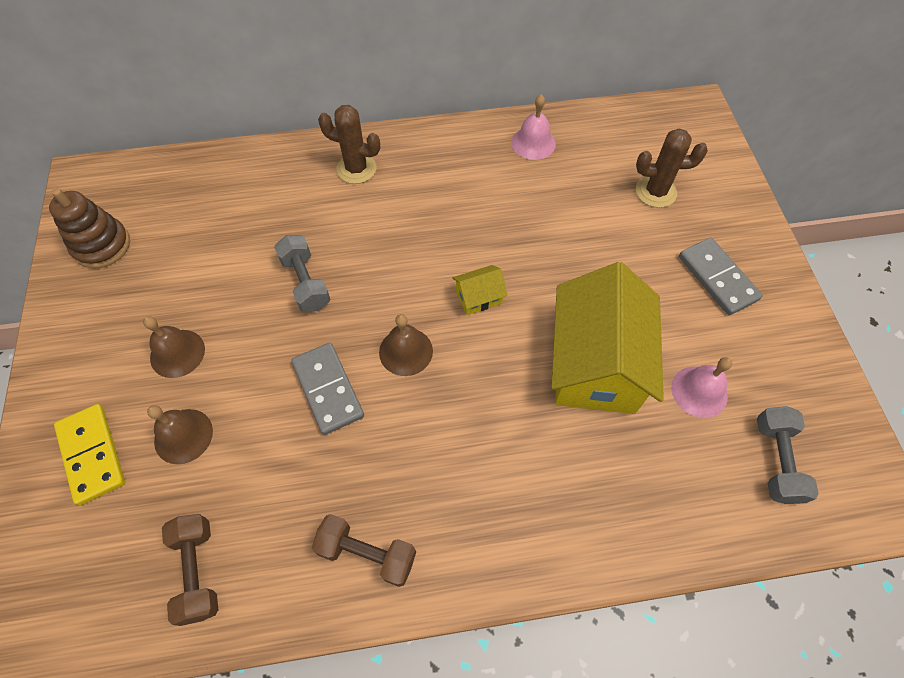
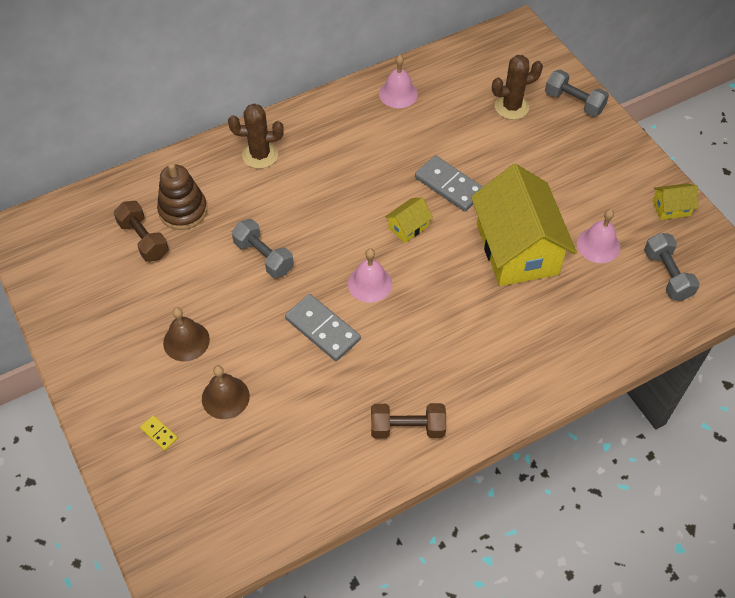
camera: 20 degrees left, 5 degrees down
brown stacking toy [49,188,130,269] -> brown stacking toy moved to [157,163,207,230]
yellow domino [54,404,125,505] -> yellow domino [140,415,178,451], size x0.47
brown dumbbell [162,514,218,626] -> brown dumbbell moved to [114,201,169,262]
brown bell [379,314,433,376] -> pink bell [348,248,392,303]
grey domino [679,238,763,315] -> grey domino moved to [415,155,483,212]
none -> grey dumbbell [545,70,609,117]
none -> yellow house [653,183,698,220]

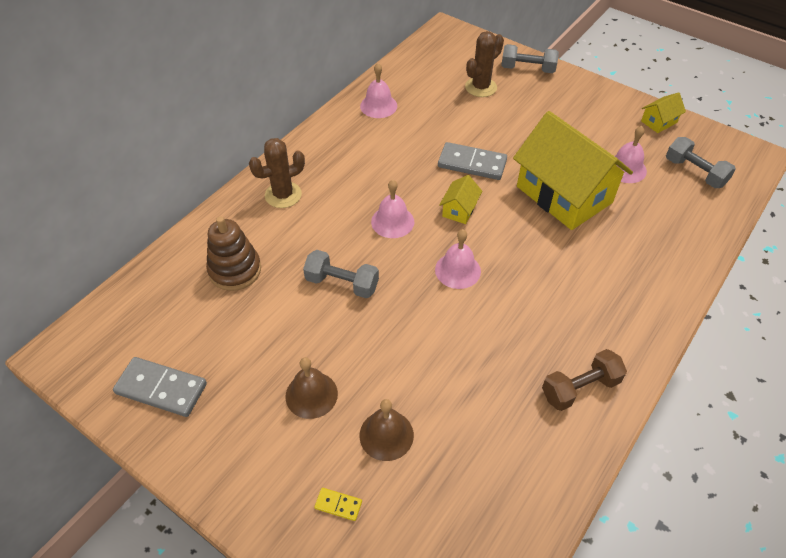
camera: 25 degrees left, 5 degrees down
brown dumbbell [114,201,169,262] -> none
grey domino [285,294,361,361] -> grey domino moved to [113,357,207,417]
none -> pink bell [371,180,414,238]

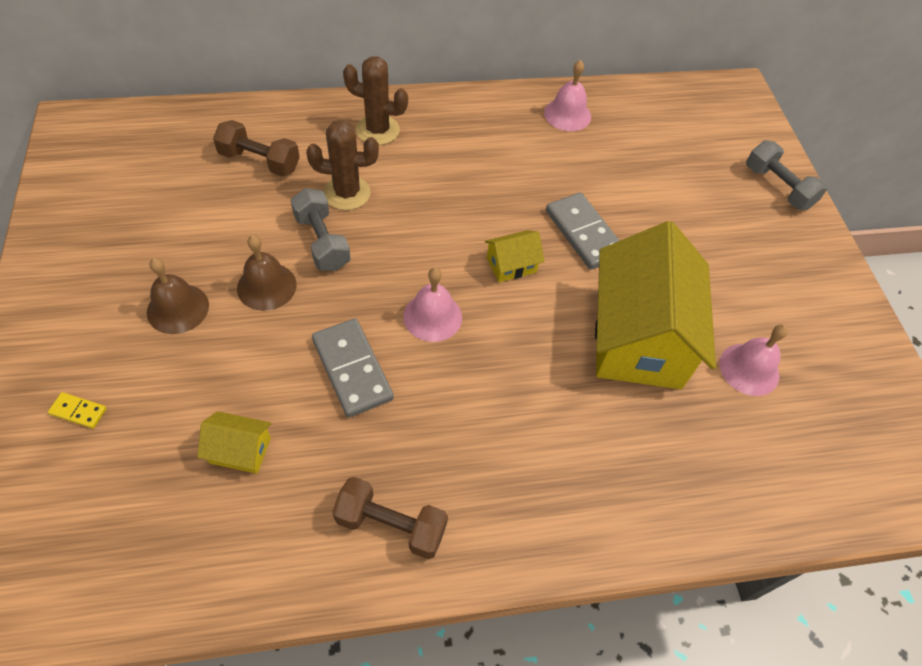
camera: 40 degrees right, 5 degrees up
grey domino [113,357,207,417] -> grey domino moved to [312,319,394,417]
brown stacking toy [206,216,261,291] -> brown dumbbell [213,120,300,176]
yellow domino [314,488,362,521] -> yellow domino turned 45 degrees counterclockwise [48,392,107,429]
brown bell [359,399,414,461] -> brown bell moved to [237,235,296,311]
pink bell [371,180,414,238] -> none
brown cactus [465,31,504,97] -> brown cactus moved to [306,120,379,210]
yellow house [641,92,686,133] -> yellow house moved to [197,411,271,474]
grey dumbbell [666,137,736,188] -> none

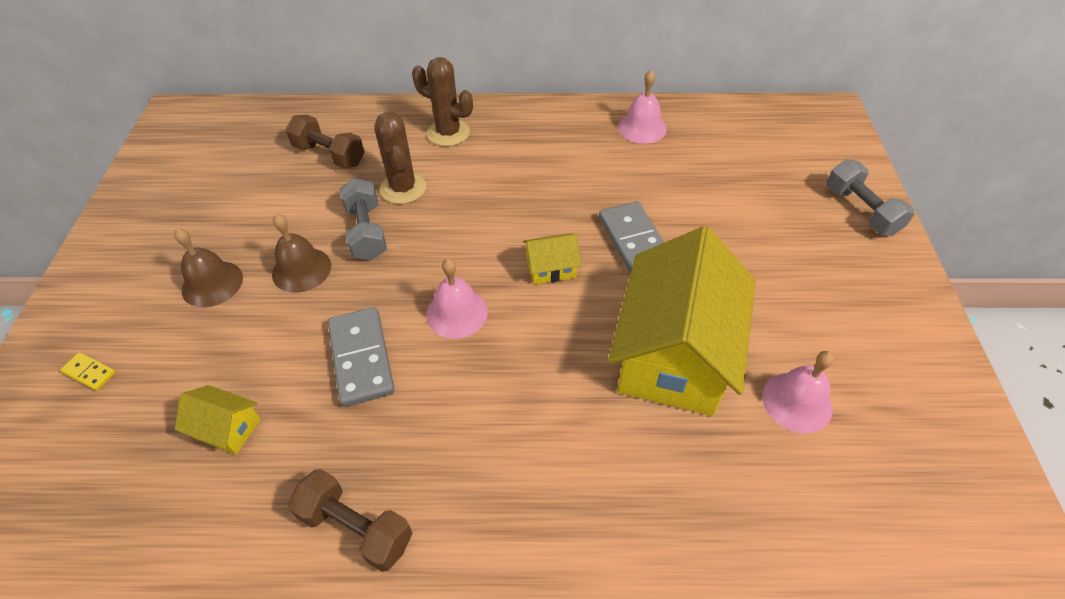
camera: 15 degrees right, 5 degrees down
brown cactus [306,120,379,210] -> brown cactus turned 60 degrees clockwise [374,112,426,204]

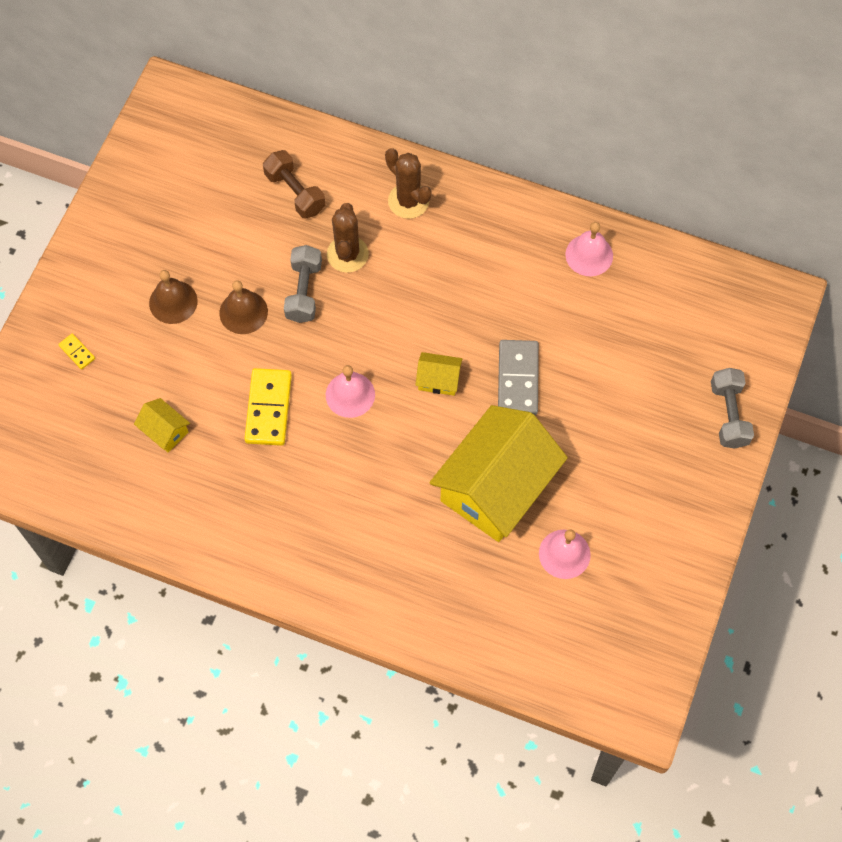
camera: 20 degrees right, 15 degrees up
brown dumbbell [288,469,413,572] -> none
grey domino [328,307,395,407] -> yellow domino [244,368,292,446]

